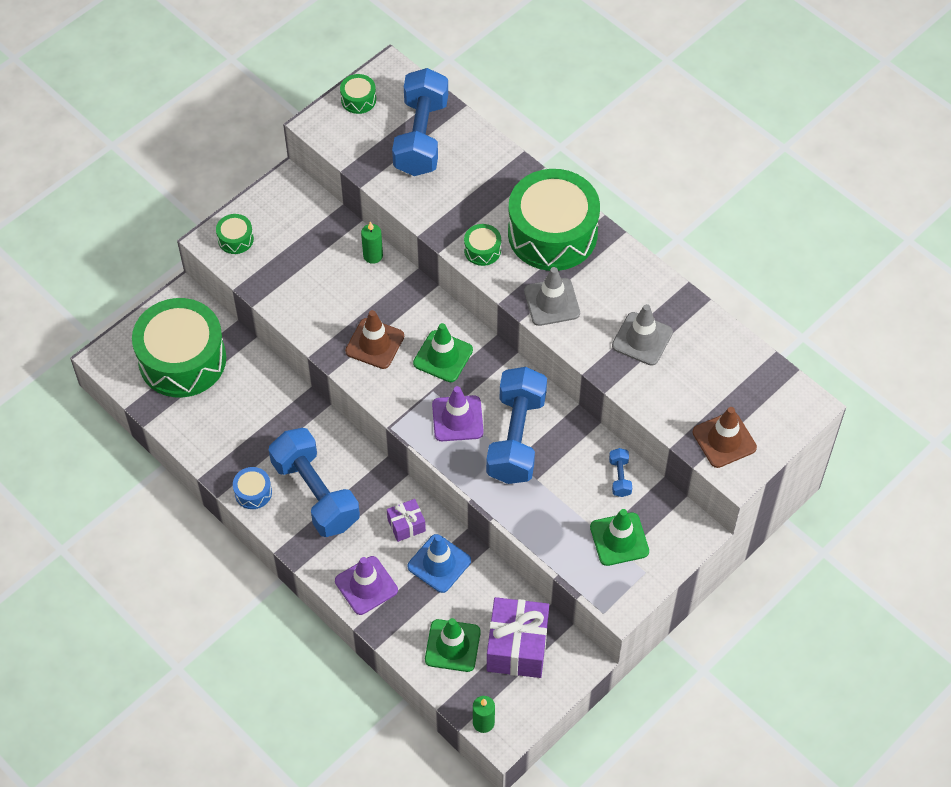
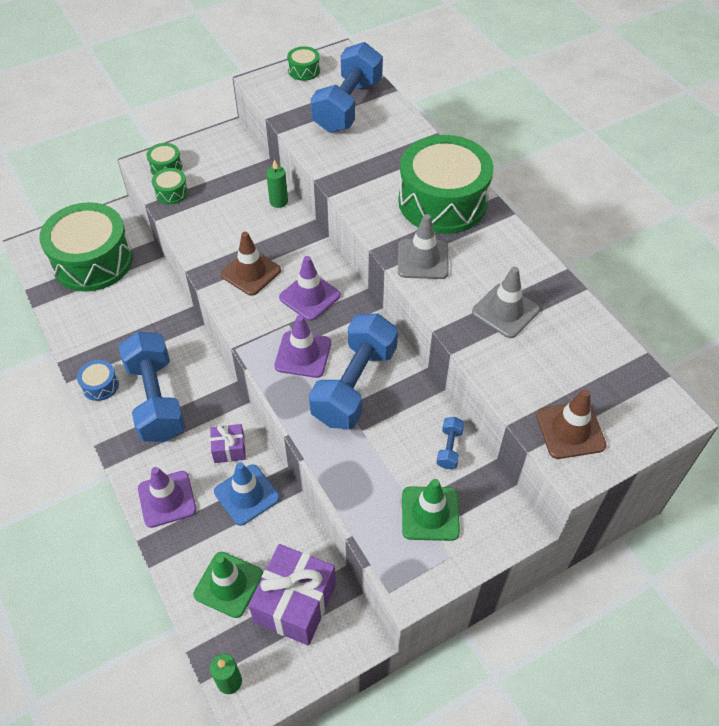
camera: 15 degrees right, 5 degrees down
green traffic cone [413,323,473,382] -> purple traffic cone [279,256,341,321]
green drum [464,224,501,266] -> green drum moved to [152,168,188,204]

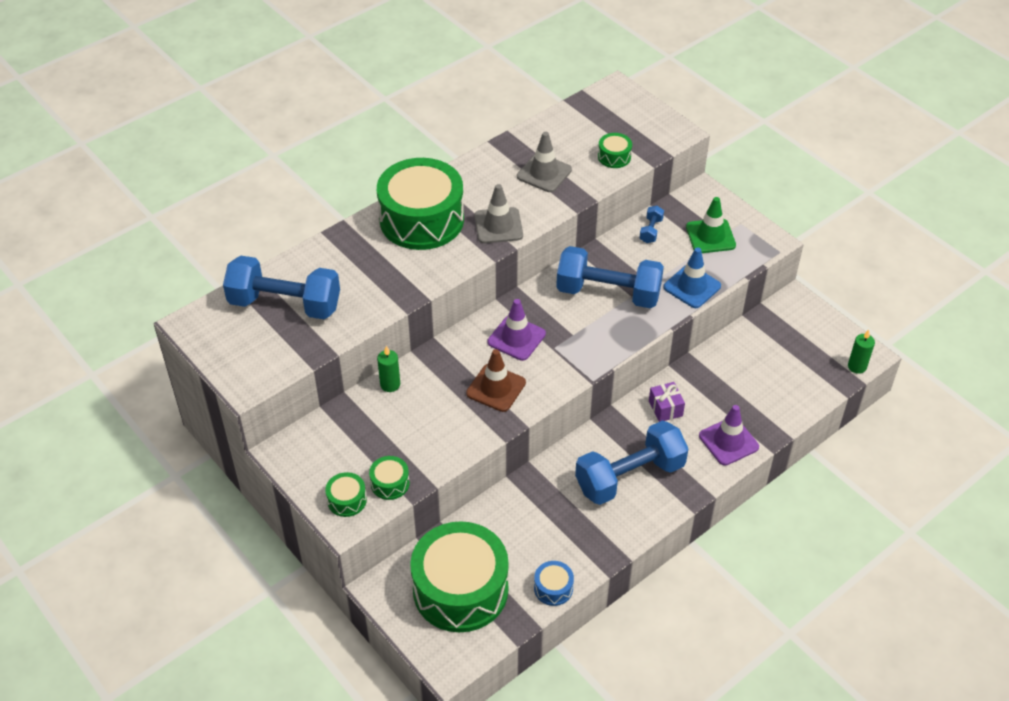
camera: 100 degrees left, 5 degrees down
blue drum [77,360,119,401] -> blue drum moved to [534,561,574,606]
green traffic cone [194,552,263,618] -> none
blue traffic cone [214,462,280,526] -> blue traffic cone moved to [663,247,721,308]
purple gift [248,544,336,646] -> none
purple traffic cone [274,315,331,378] -> none
green drum [287,46,320,81] -> green drum moved to [598,133,632,168]
blue dumbbell [436,417,464,469] -> blue dumbbell turned 75 degrees counterclockwise [639,206,664,243]
brown traffic cone [536,389,606,459] -> none

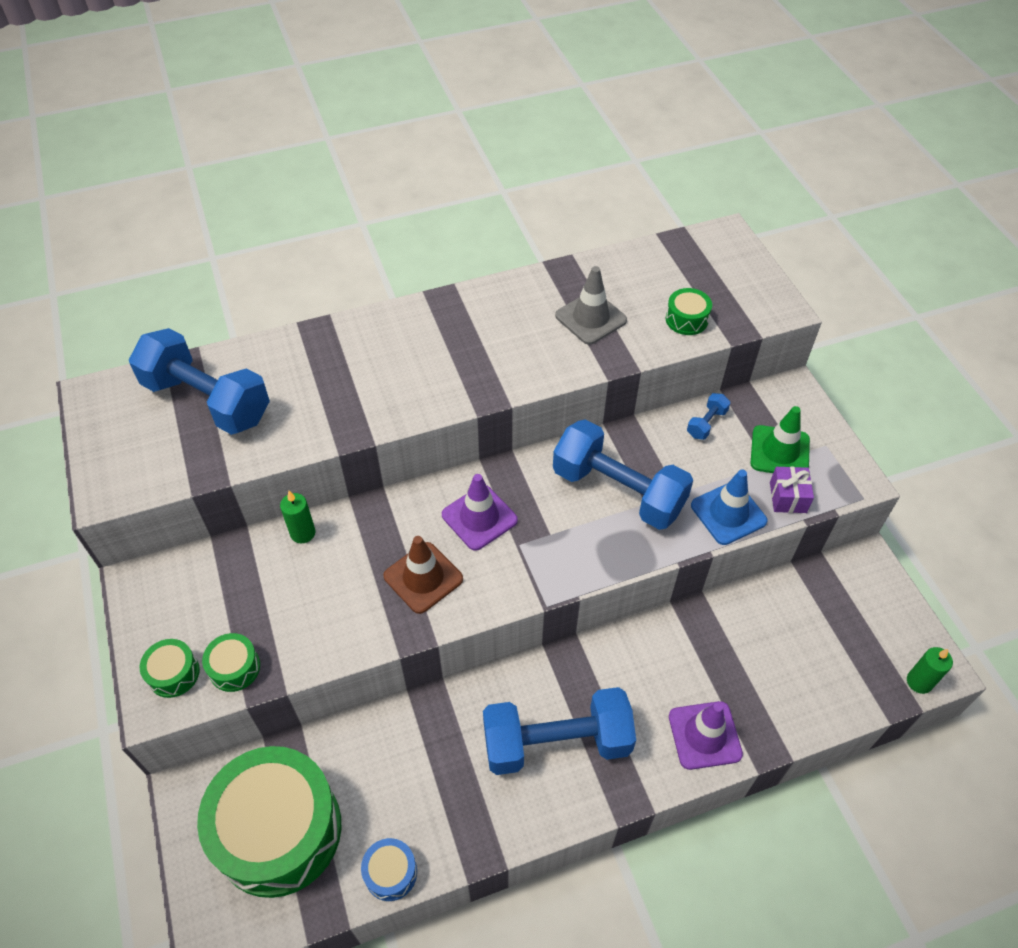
camera: 20 degrees right, 5 degrees up
green drum [377,158,464,250] -> none
grey traffic cone [474,184,523,243] -> none
purple gift [649,382,685,422] -> purple gift moved to [770,467,814,513]

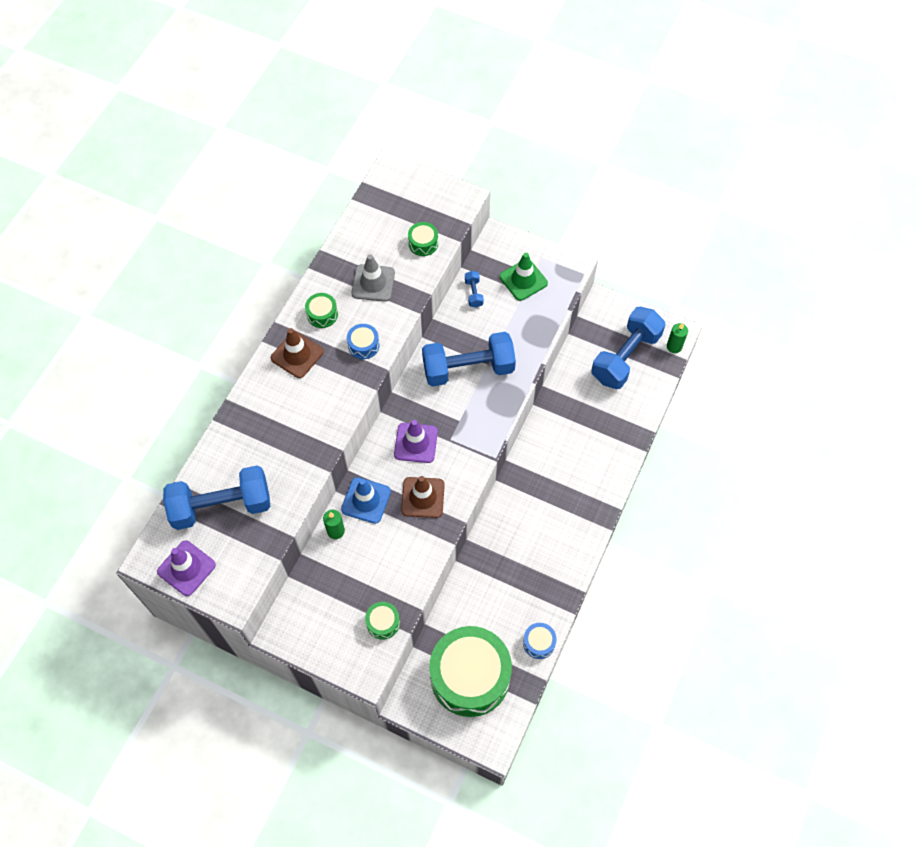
camera: 45 degrees left, 10 degrees up
green drum [140,639,200,698] -> green drum moved to [305,293,338,328]
blue dumbbell [483,687,636,775] -> blue dumbbell moved to [591,307,666,389]
purple traffic cone [669,701,743,770] -> purple traffic cone moved to [157,541,216,596]
blue traffic cone [691,470,768,545] -> blue traffic cone moved to [341,477,391,524]
purple gift [770,467,814,513] -> none
none -> brown traffic cone [271,328,324,378]
none -> blue drum [347,324,380,359]

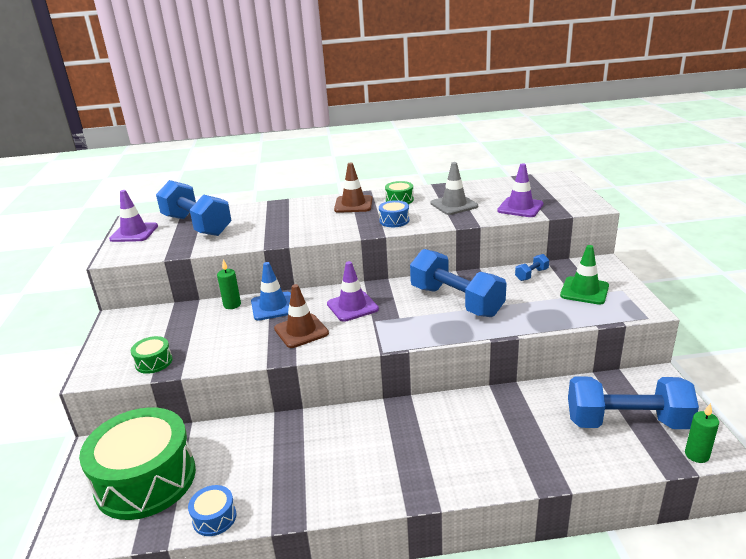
camera: 60 degrees right, 35 degrees down
green drum [408,222,438,256] -> purple traffic cone [497,163,544,217]

